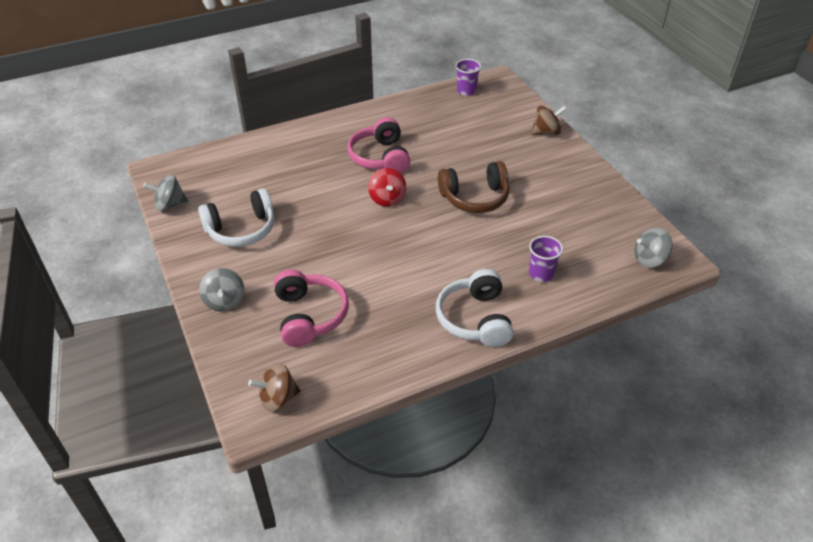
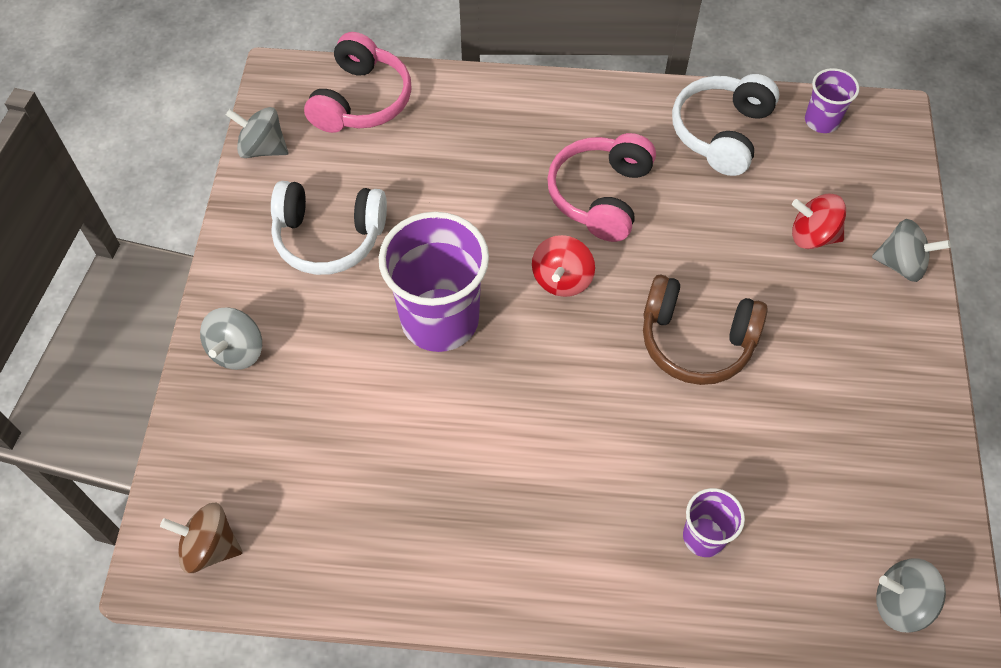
camera: 30 degrees right, 15 degrees up
pink headphones [274,269,349,347] -> pink headphones moved to [304,32,412,133]
white headphones [436,269,514,347] -> white headphones moved to [672,74,780,176]
brown spinning top [531,106,567,135] -> grey spinning top [872,219,951,282]
none -> purple cup [379,212,489,352]
none -> red spinning top [792,193,846,249]

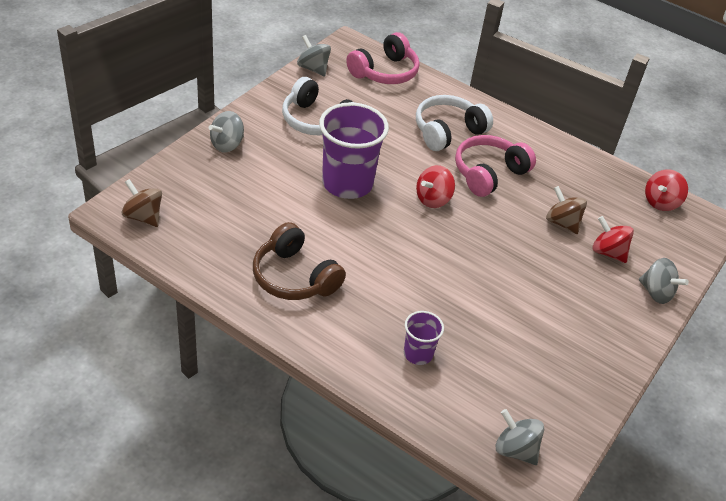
camera: 25 degrees right, 15 degrees down
brown headphones [643,275,768,385] -> brown headphones moved to [253,222,346,300]
white headphones [672,74,780,176] -> white headphones moved to [416,95,493,151]
purple cup [805,68,859,133] -> red spinning top [645,169,688,211]
none -> brown spinning top [546,186,587,234]

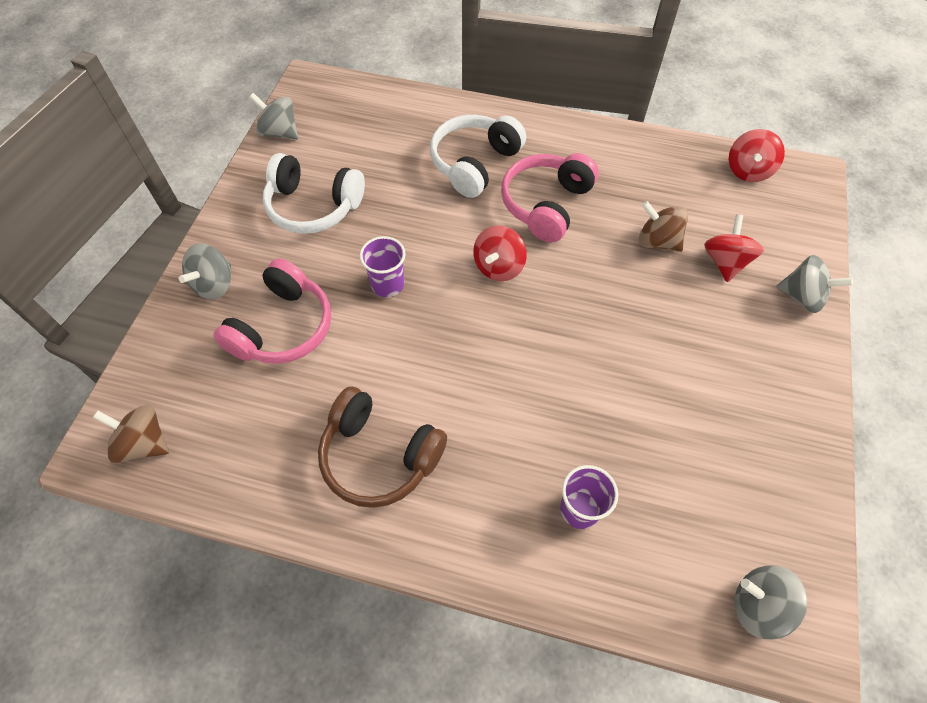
camera: 15 degrees left, 15 degrees up
purple cup [319,102,389,199] -> purple cup [360,236,406,297], size x0.50
pink headphones [346,32,420,84] -> pink headphones moved to [213,258,331,364]
red spinning top [592,216,634,263] -> red spinning top turned 75 degrees clockwise [704,214,764,282]

